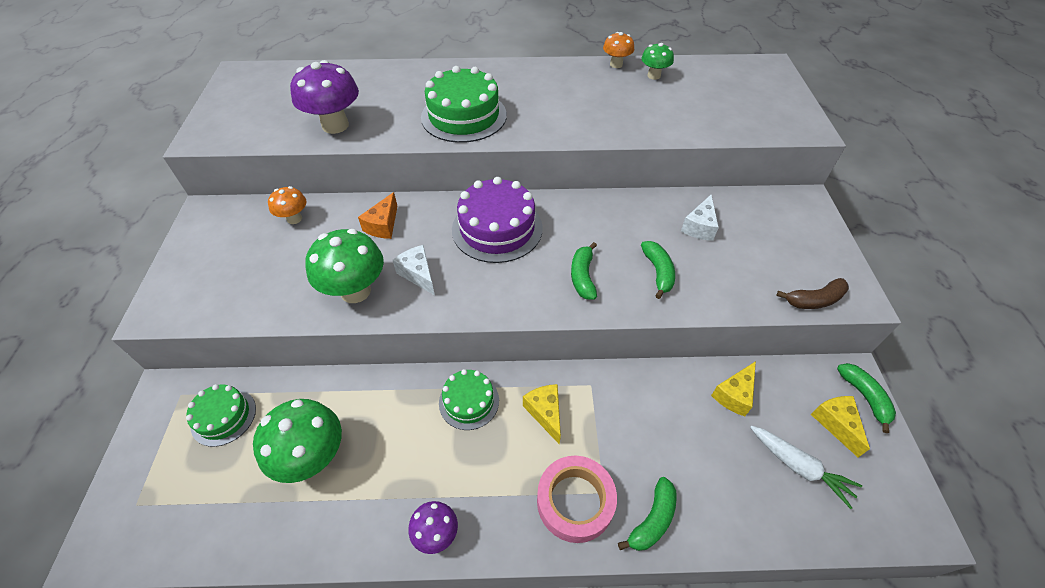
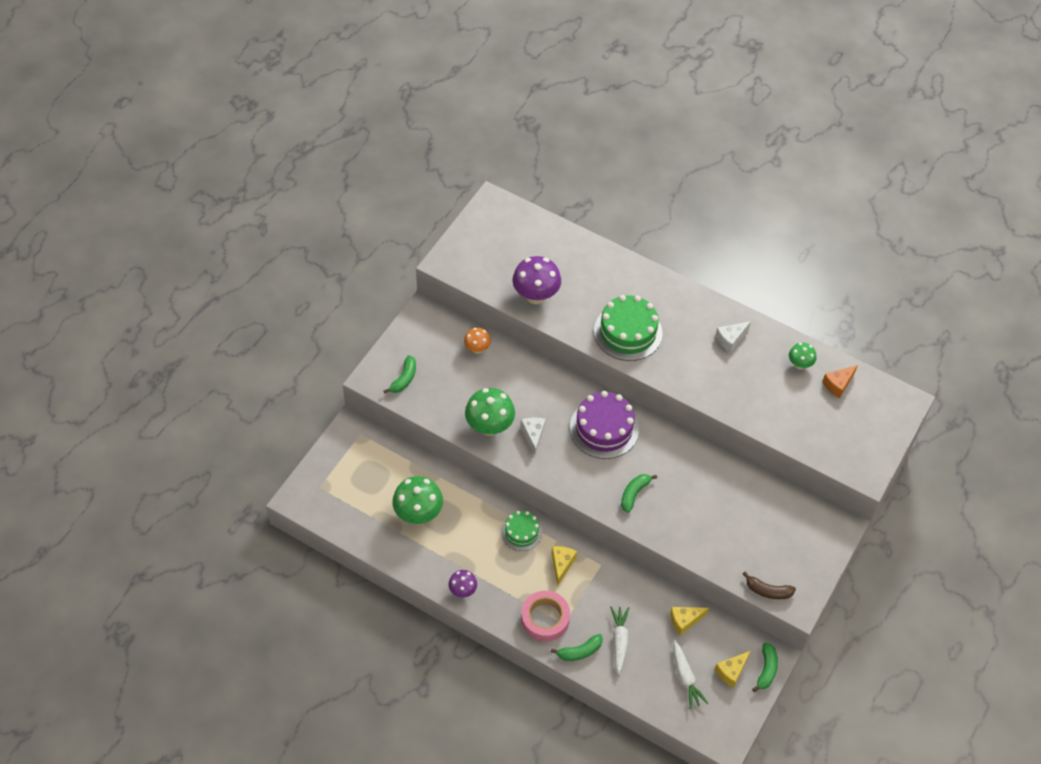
camera: 30 degrees right, 5 degrees up
green cake [186,384,256,447] -> none
orange cheese [358,192,397,239] -> orange cheese moved to [822,365,858,398]
orange mushroom [603,32,634,68] -> none
green banana [641,241,675,299] -> green banana moved to [383,355,416,393]
white cheese [681,195,719,241] -> white cheese moved to [715,321,751,353]
yellow cheese [811,396,870,457] -> yellow cheese turned 150 degrees counterclockwise [714,651,751,688]
none -> white carrot [610,606,629,674]

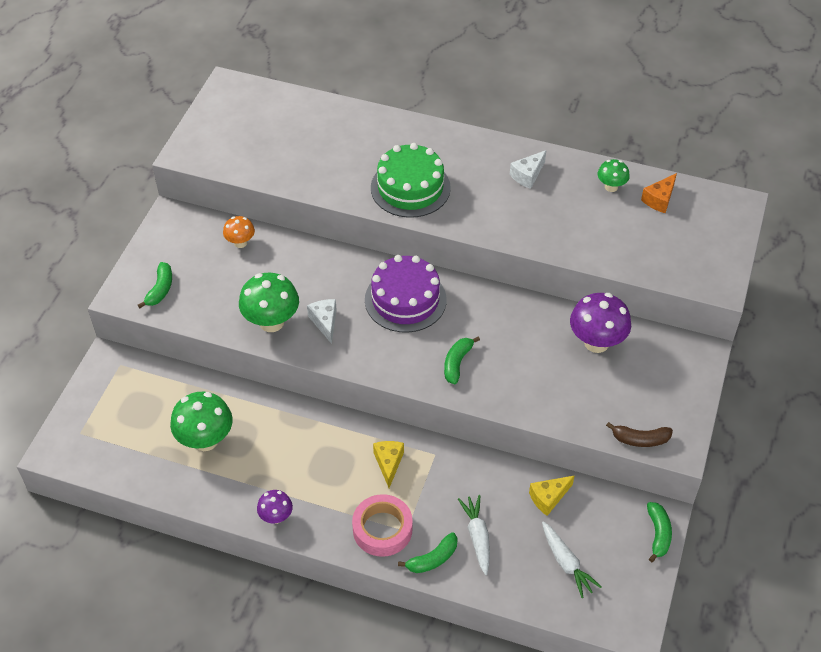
camera: 10 degrees left, 5 degrees down
green cake [501,511,542,551] -> none
purple mushroom [512,256,561,304] -> purple mushroom moved to [570,293,631,353]
yellow cheese [714,651,751,688] -> none

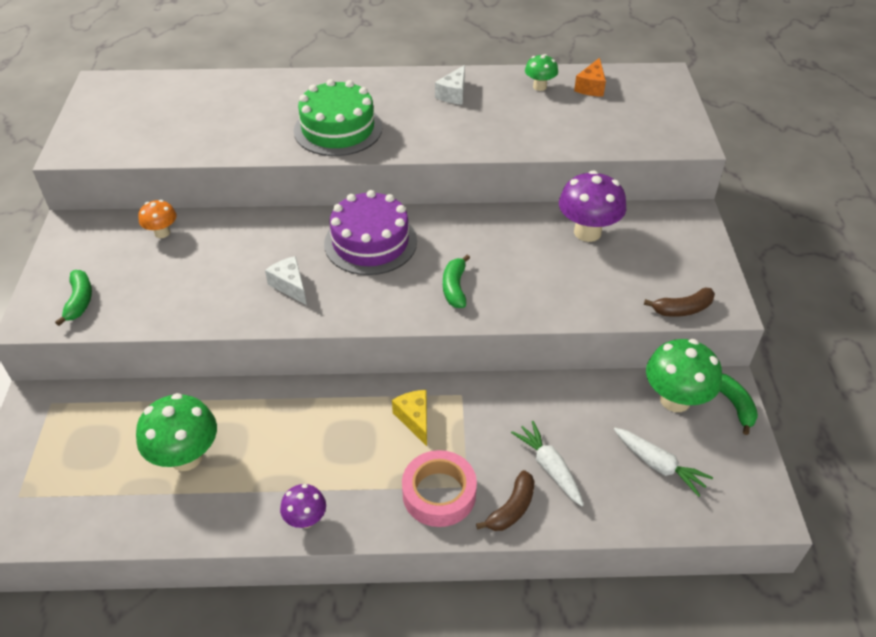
camera: 20 degrees left, 5 degrees down
green mushroom [239,272,299,332] -> green mushroom moved to [646,339,722,412]
green banana [398,532,458,573] -> brown banana [476,470,535,531]
yellow cheese [529,475,575,516] -> none

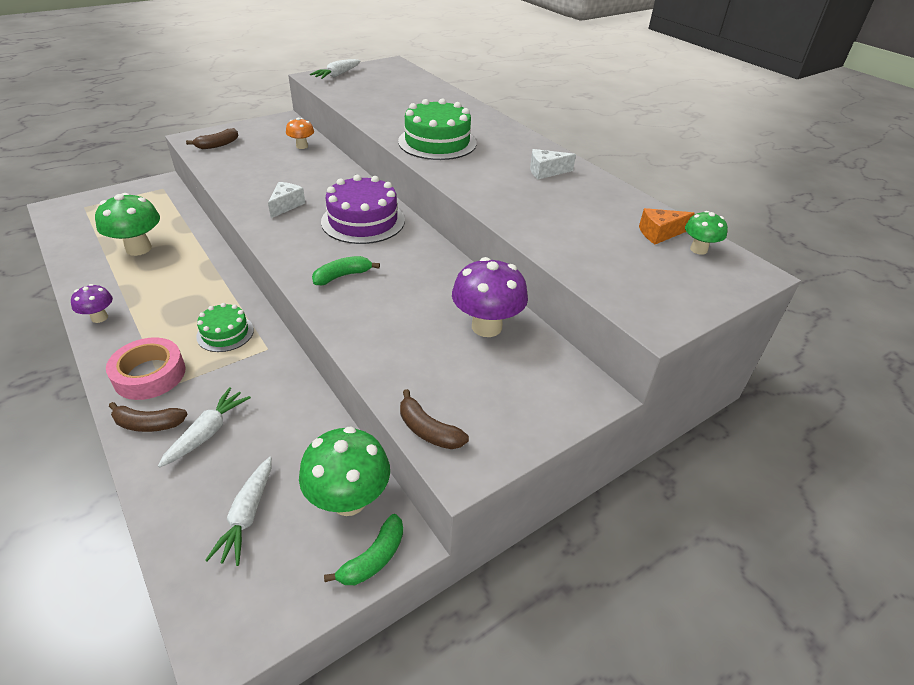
camera: 55 degrees right, 5 degrees down
green banana [55,270,92,326] -> brown banana [186,128,238,149]
yellow cheese [392,390,427,446] -> green cake [196,303,254,352]
green mushroom [525,54,558,91] -> green mushroom moved to [685,211,728,255]
none -> white carrot [310,59,361,79]

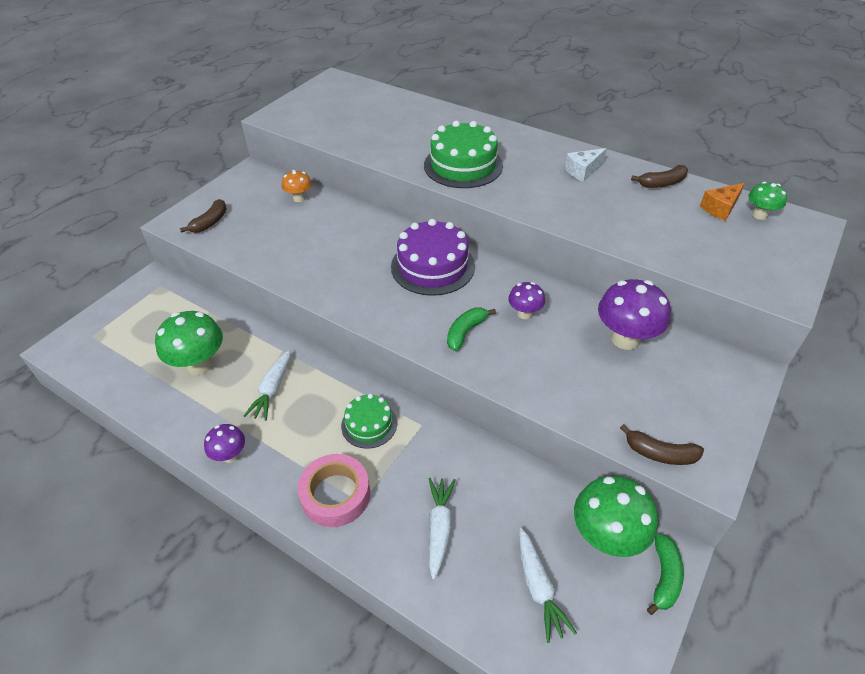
camera: 20 degrees left, 5 degrees up
brown banana [109,402,188,432] -> brown banana moved to [631,165,688,188]
white cheese [268,182,305,218] -> none
white carrot [310,59,361,79] -> white carrot moved to [244,350,291,421]
none -> purple mushroom [508,282,545,319]

